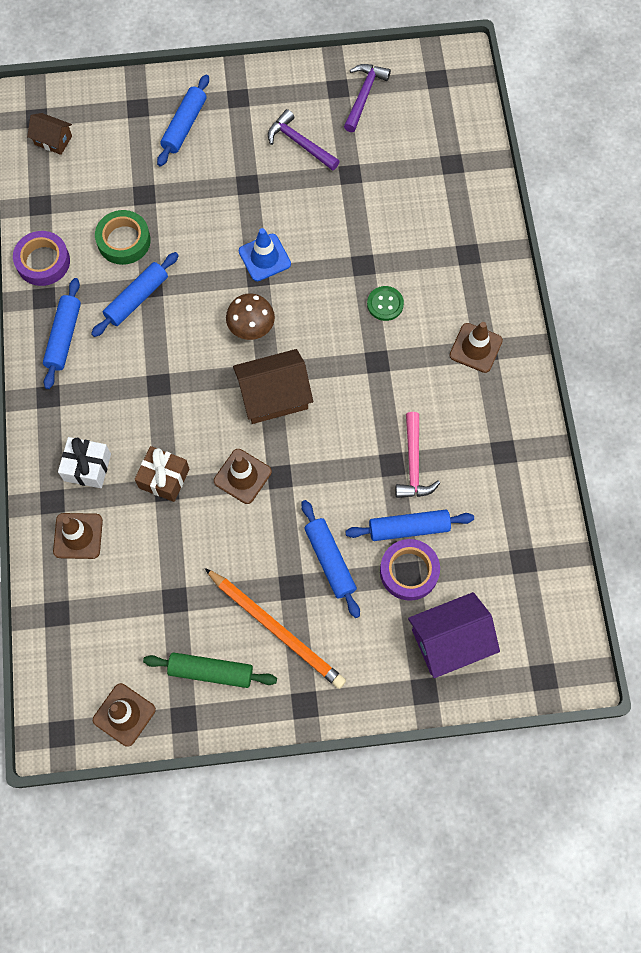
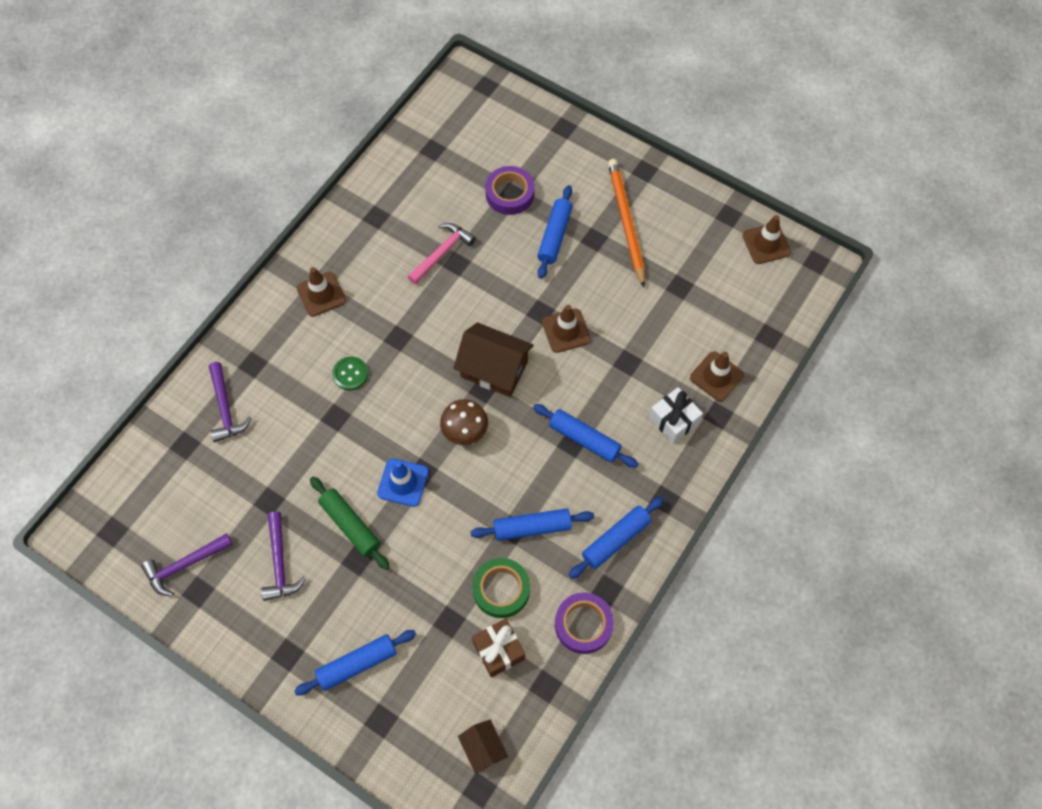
camera: 140 degrees left, 5 degrees down
brown gift [135,446,190,502] -> brown gift moved to [472,618,525,678]
green rolling pin [143,652,277,688] -> green rolling pin moved to [310,477,390,570]
blue rolling pin [345,510,474,541] -> blue rolling pin moved to [533,404,638,468]
purple house [408,592,500,678] -> none
none -> purple hammer [209,362,252,442]

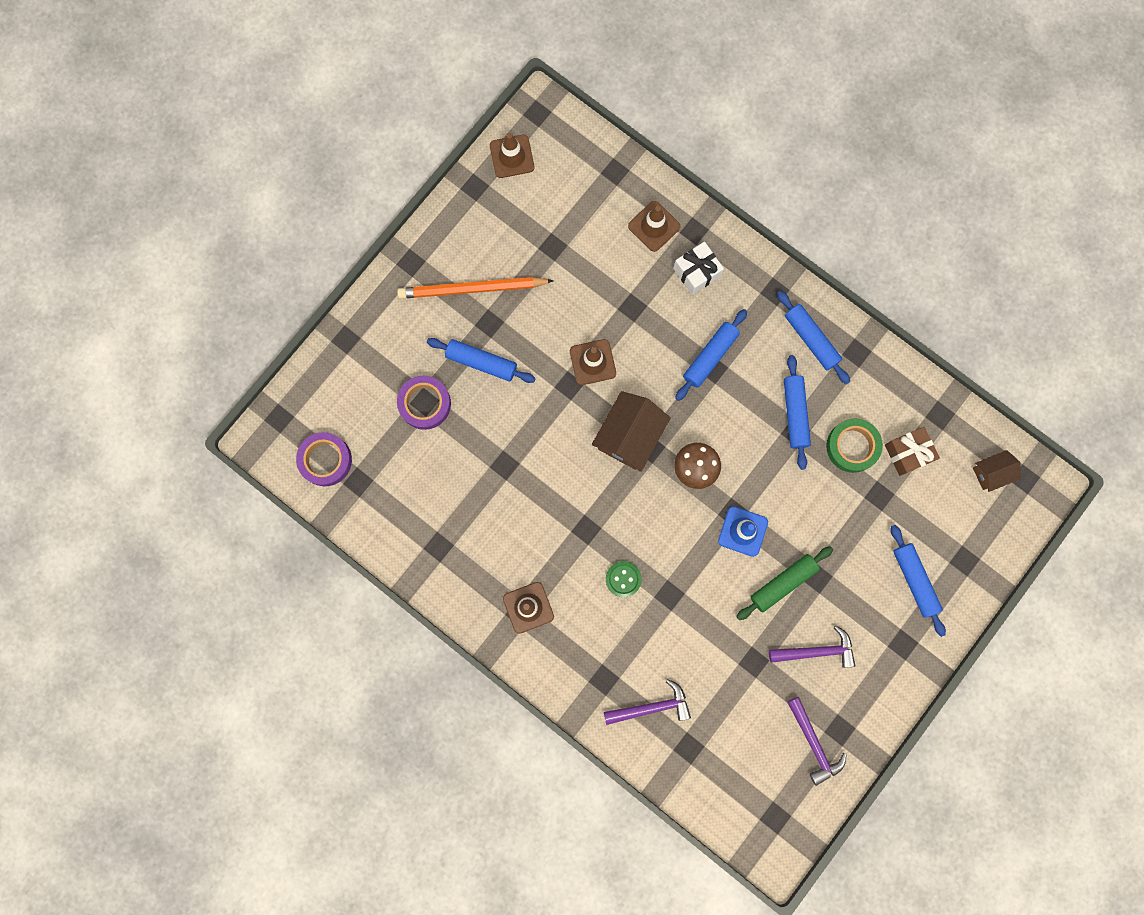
camera: 85 degrees left, 15 degrees up
pink hammer [408,223,476,285] -> none
purple tape [555,593,614,654] -> purple tape moved to [296,432,352,486]

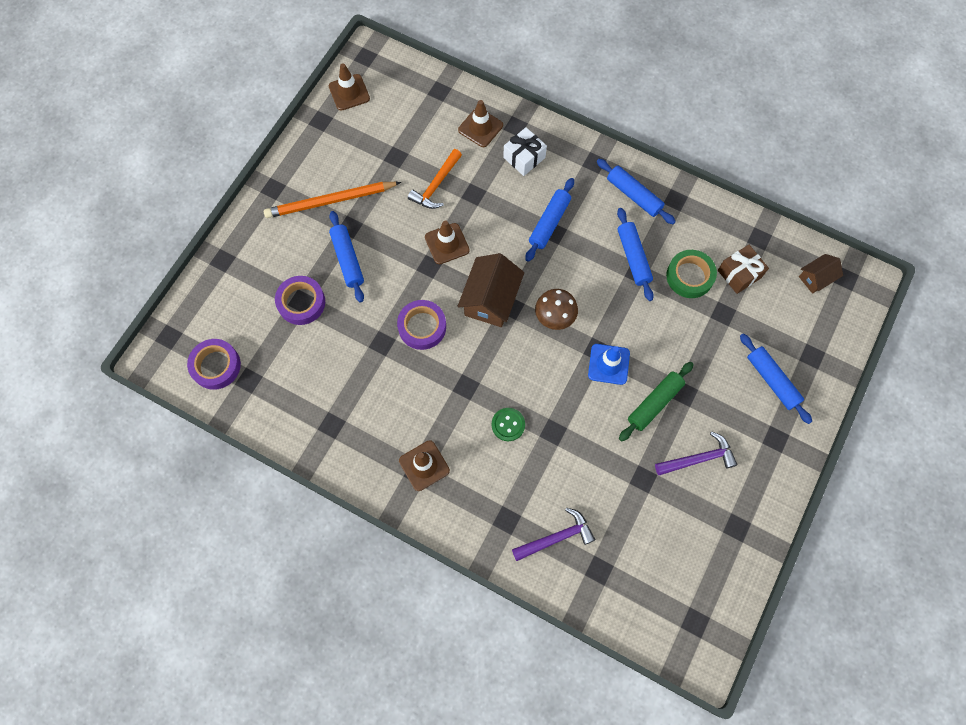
camera: 10 degrees left, 10 degrees down
blue rolling pin [427,338,536,383] -> blue rolling pin turned 60 degrees clockwise [329,211,364,302]
purple hammer [787,697,847,786] -> none
none -> purple tape [397,300,446,350]
none -> orange hammer [408,149,462,209]

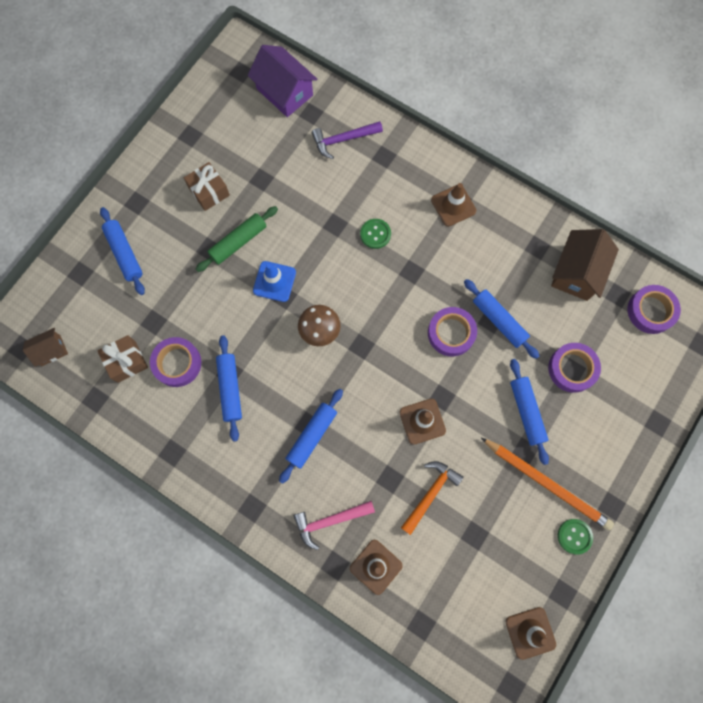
camera: 175 degrees left, 5 degrees up
orange pencil [264,182,401,218] -> orange pencil turned 45 degrees clockwise [481,438,614,531]
brown house [458,253,524,327] -> brown house moved to [551,229,619,301]
white gift [503,127,547,176] -> pink hammer [294,501,375,550]
blue rolling pin [597,159,676,224] -> blue rolling pin moved to [464,279,539,359]
purple hammer [655,431,738,475] -> brown gift [184,162,230,211]
green tape [666,250,717,298] -> purple tape [150,337,201,387]
none -> purple house [248,45,317,117]
none -> green button [558,519,593,554]

